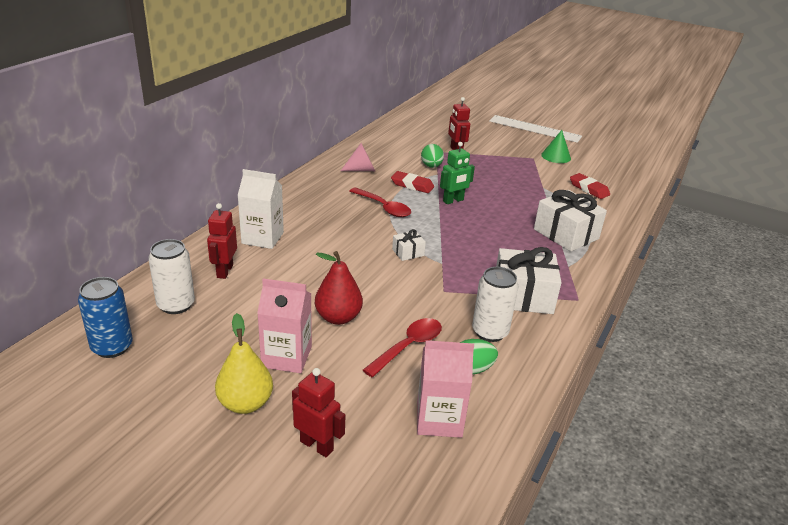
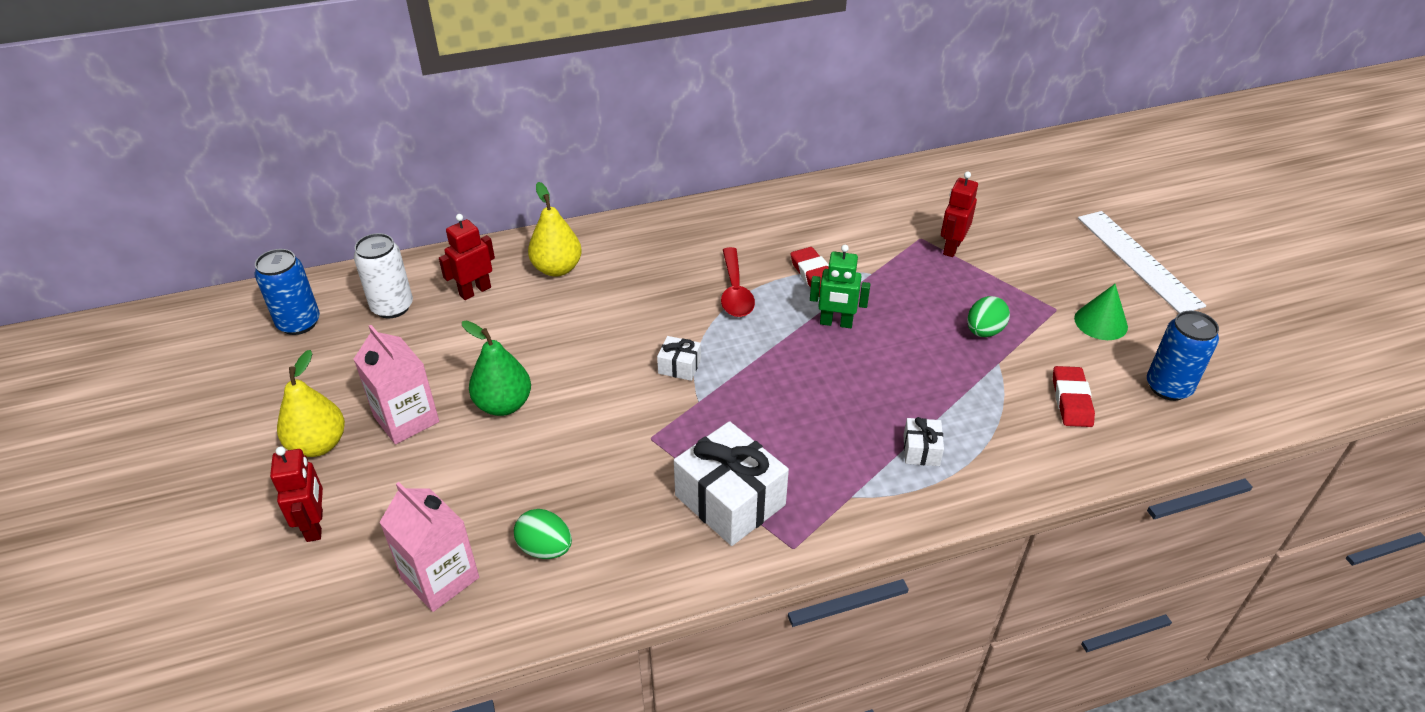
camera: 45 degrees right, 10 degrees up
white carton [237,169,284,249] -> yellow pear [528,182,582,277]
red pear [315,251,363,325] -> green pear [462,320,531,416]
pink cone [341,143,375,171] -> none
red spoon [363,318,442,377] -> none
green egg [421,144,444,168] -> green egg moved to [967,296,1010,337]
white can [472,267,518,342] -> none
white gift [534,190,607,252] -> white gift [903,417,944,466], size x0.48
none -> blue can [1147,311,1219,401]

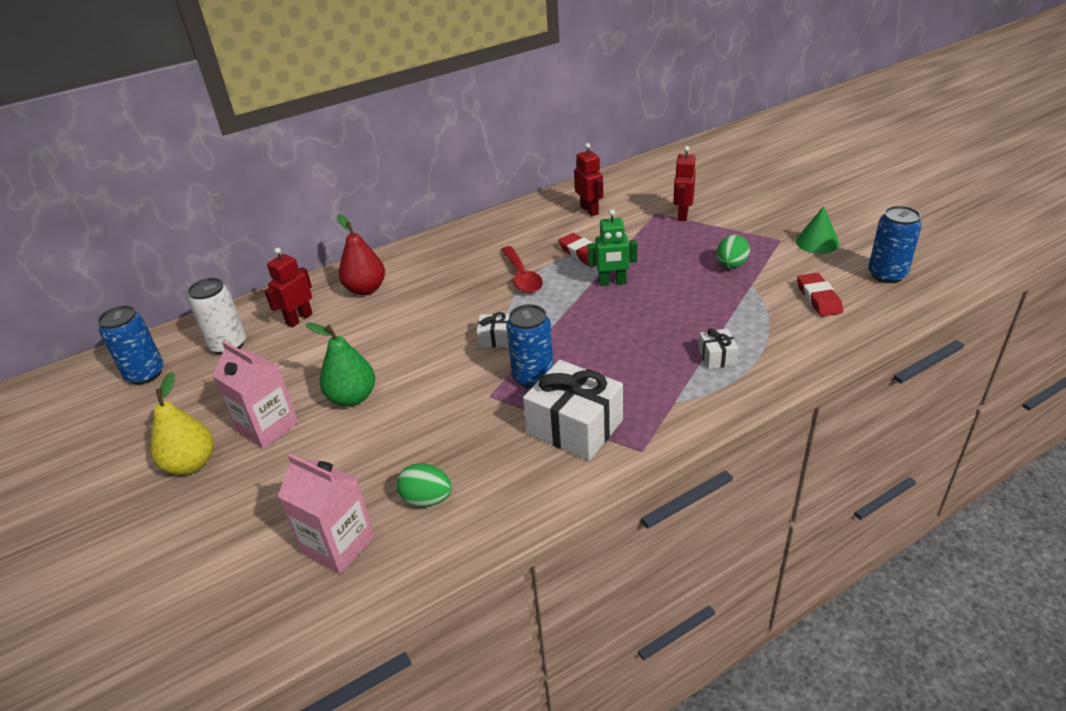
camera: 10 degrees left, 5 degrees down
red robot [270,446,323,542] -> red robot moved to [574,143,603,216]
yellow pear [528,182,582,277] -> red pear [337,214,385,295]
white ruler [1078,211,1206,313] -> none
none -> blue can [506,304,553,388]

